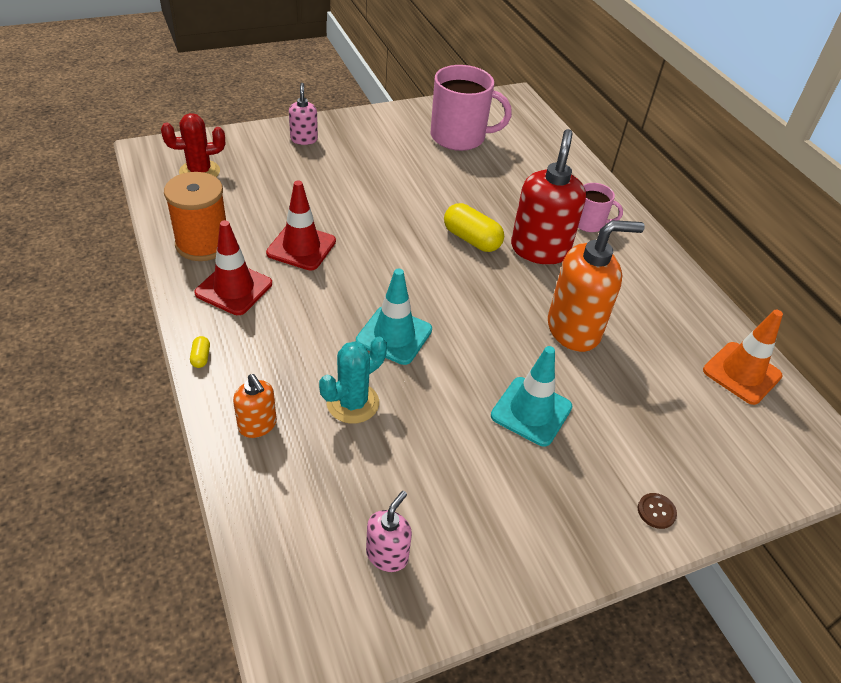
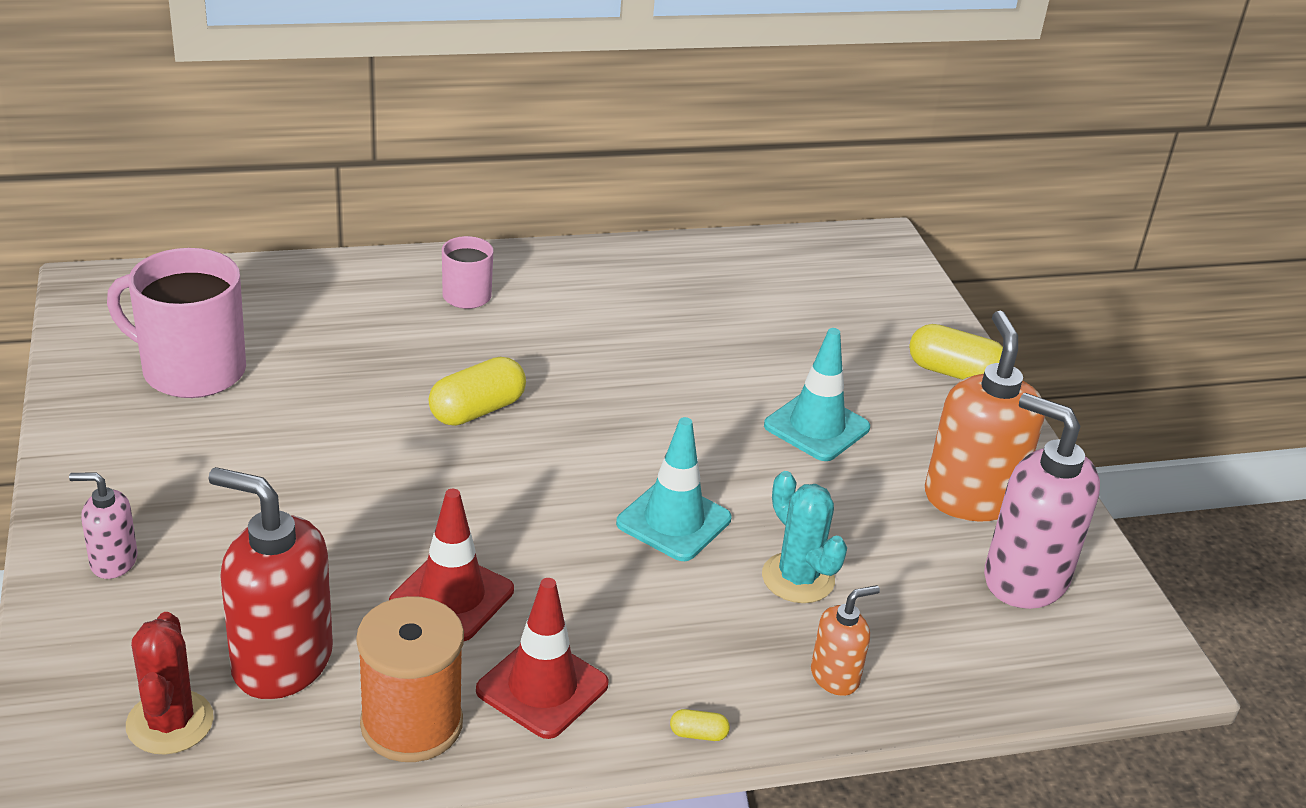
camera: 80 degrees left, 10 degrees down
pink soap dispenser [366,491,412,572] -> pink soap dispenser [984,393,1100,609], size x1.95
pink mug [431,65,512,151] -> pink mug turned 90 degrees counterclockwise [107,248,246,398]
red soap dispenser [511,129,586,265] -> red soap dispenser moved to [208,467,333,699]
orange soap dispenser [548,220,645,352] -> orange soap dispenser moved to [925,311,1045,522]
brown button [638,493,677,529] -> yellow capsule [909,324,1003,380]
orange traffic cone [703,310,783,405] -> none

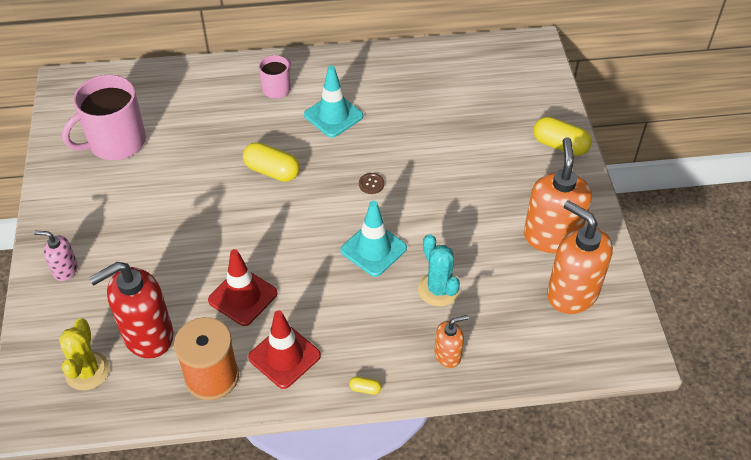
camera: 10 degrees right, 15 degrees up
pink mug [107,248,246,398] -> pink mug turned 60 degrees counterclockwise [62,75,146,160]
red cactus [126,612,214,755] -> yellow cactus [59,318,110,391]
red soap dispenser [208,467,333,699] -> red soap dispenser turned 60 degrees counterclockwise [89,262,174,359]
yellow capsule [428,357,526,426] -> yellow capsule turned 60 degrees clockwise [243,142,300,182]
turquoise traffic cone [764,328,870,461] -> turquoise traffic cone moved to [304,65,363,138]
pink soap dispenser [984,393,1100,609] -> orange soap dispenser [547,200,613,314]
none -> brown button [359,173,384,194]

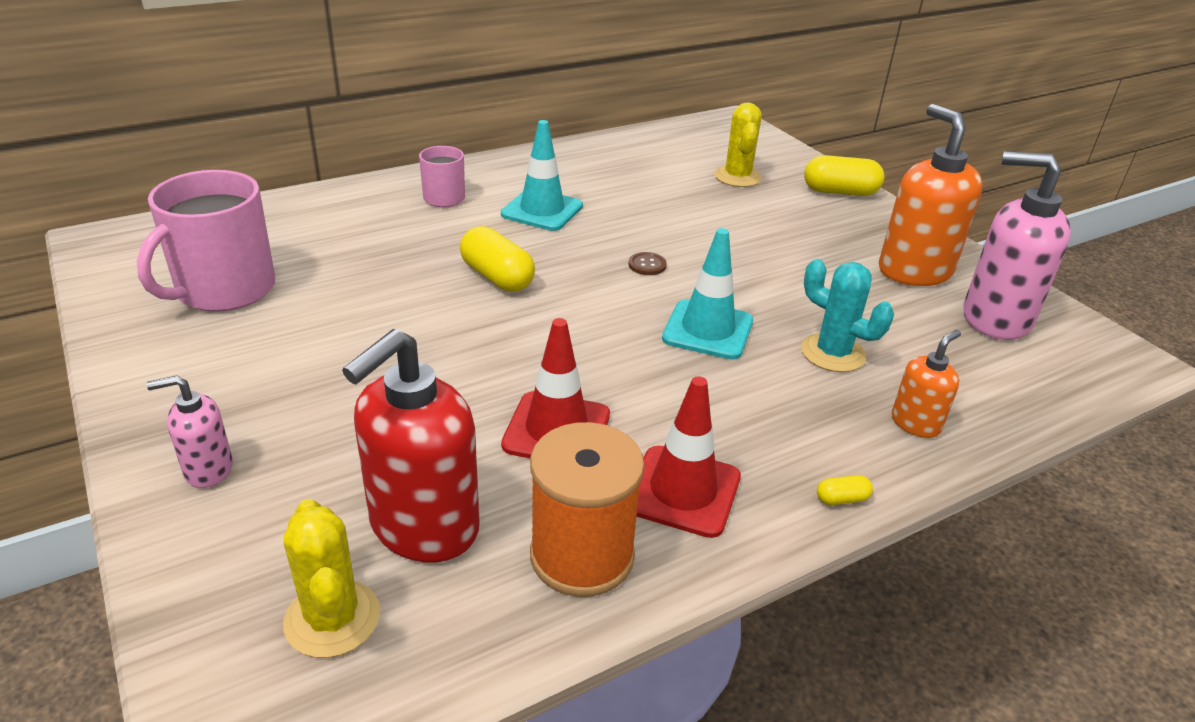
camera: 25 degrees left, 15 degrees down
yellow capsule [243,142,300,182] -> yellow capsule turned 45 degrees clockwise [460,226,535,292]
orange soap dispenser [547,200,613,314] -> pink soap dispenser [963,151,1071,340]
none -> yellow cactus [714,102,762,187]

